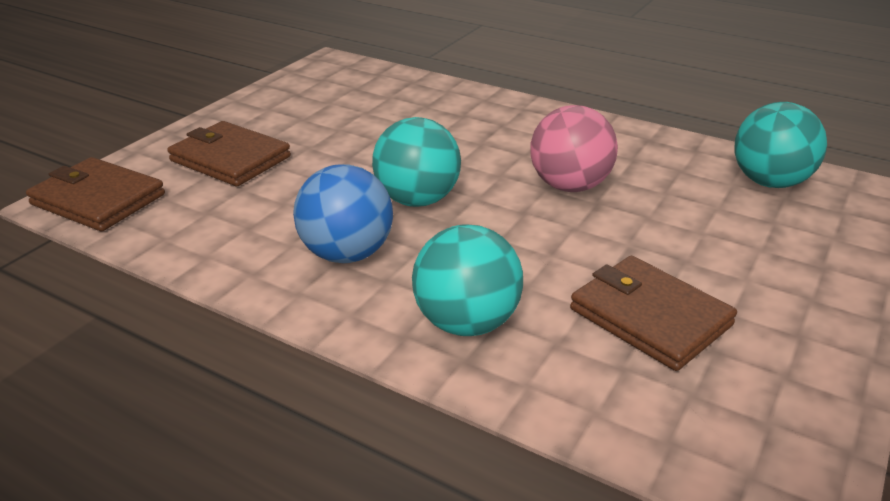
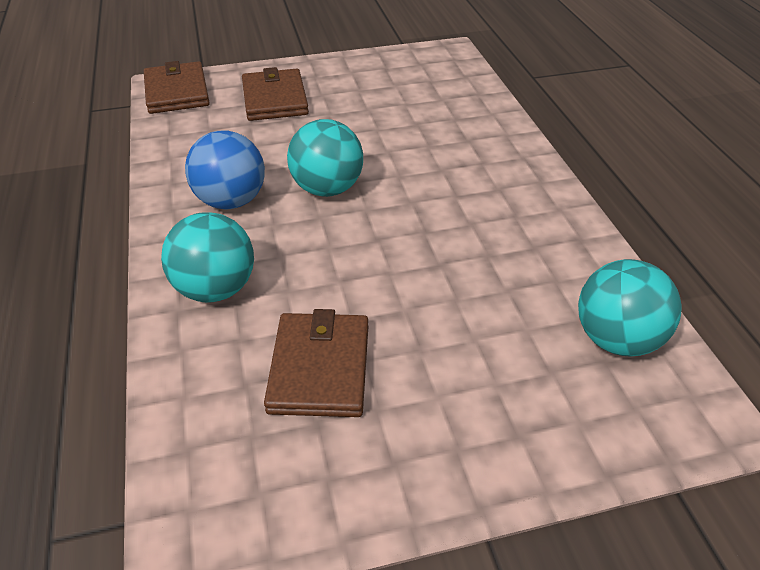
camera: 45 degrees right, 10 degrees up
pink ball [530,105,618,192] -> none

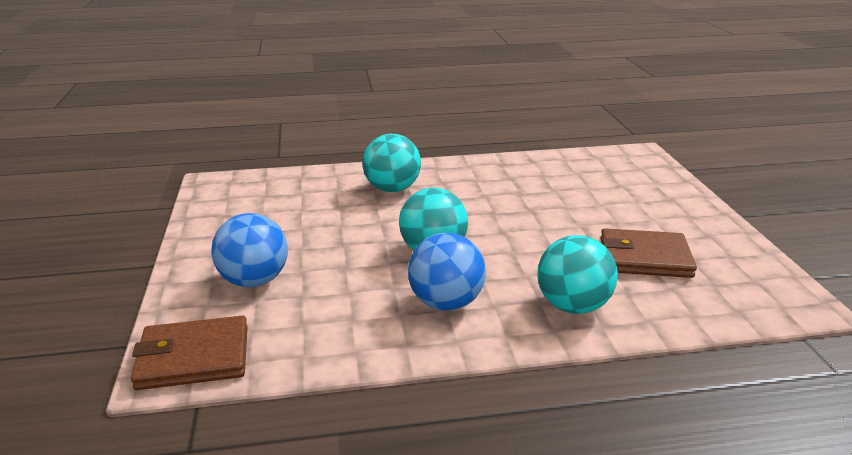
camera: 85 degrees left, 15 degrees down
brown wallet [242,67,309,121] -> blue ball [211,213,288,287]
turquoise ball [578,259,682,356] -> turquoise ball moved to [362,134,421,192]

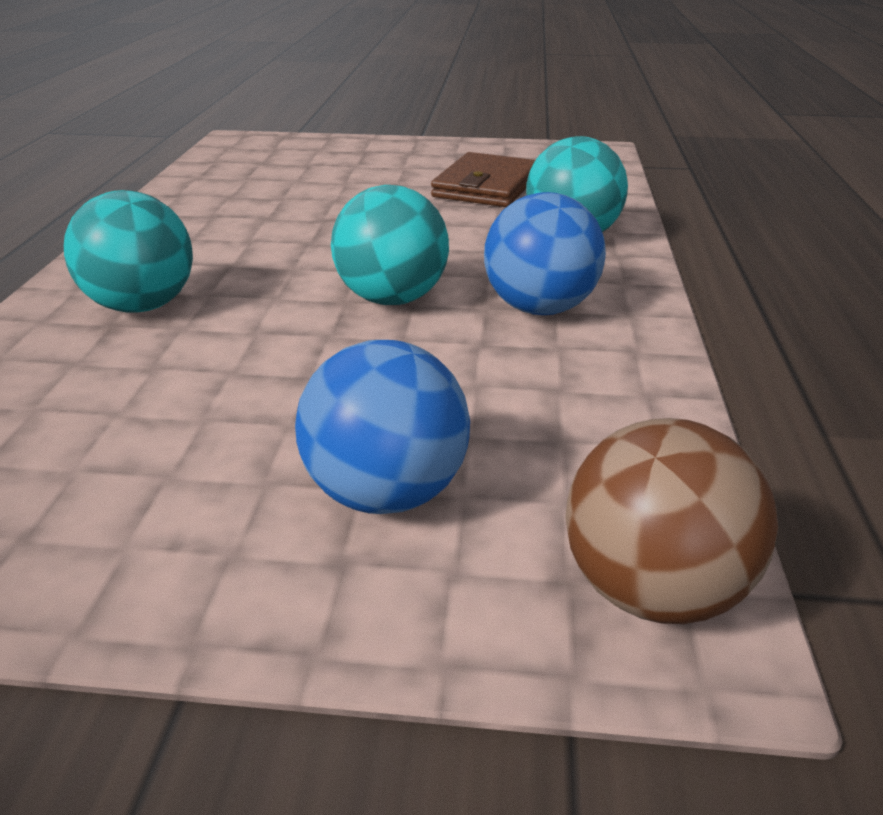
camera: 75 degrees left, 5 degrees up
brown wallet [131,315,248,390] -> brown ball [565,418,778,624]

